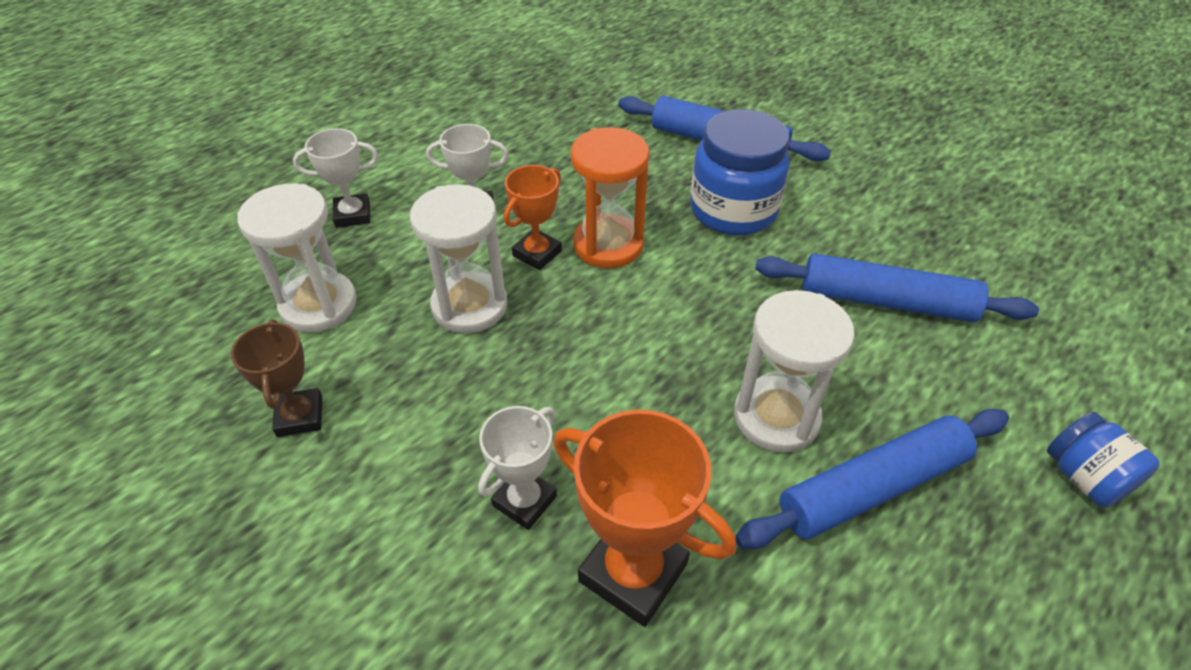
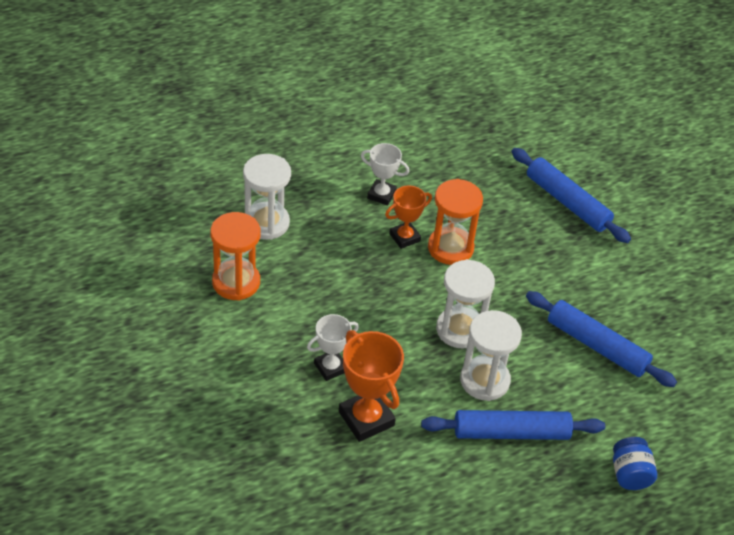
camera: 20 degrees right, 0 degrees up
brown trophy [231,319,322,437] -> orange hourglass [210,212,261,301]
white trophy [293,128,378,228] -> none
white hourglass [410,184,507,333] -> white hourglass moved to [436,259,495,349]
blue jar [690,109,790,235] -> none

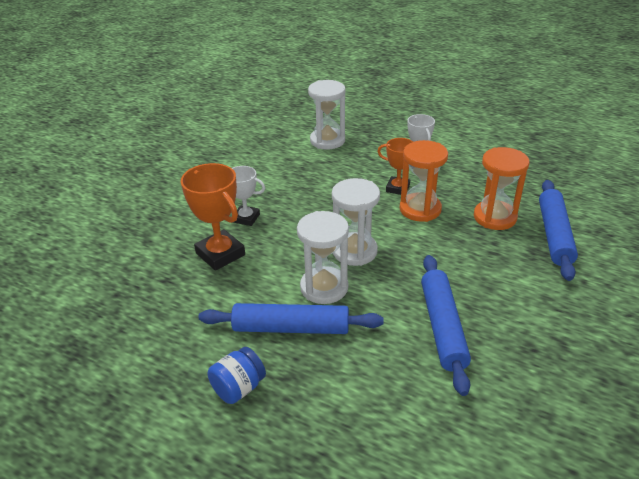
camera: 55 degrees right, 10 degrees down
orange hourglass [210,212,261,301] -> orange hourglass moved to [474,147,529,230]
orange trophy [339,330,404,442] -> orange trophy turned 60 degrees counterclockwise [181,163,245,271]
blue rolling pin [421,410,605,440] -> blue rolling pin turned 45 degrees counterclockwise [199,303,384,334]
blue jar [613,437,657,490] -> blue jar moved to [208,347,266,404]

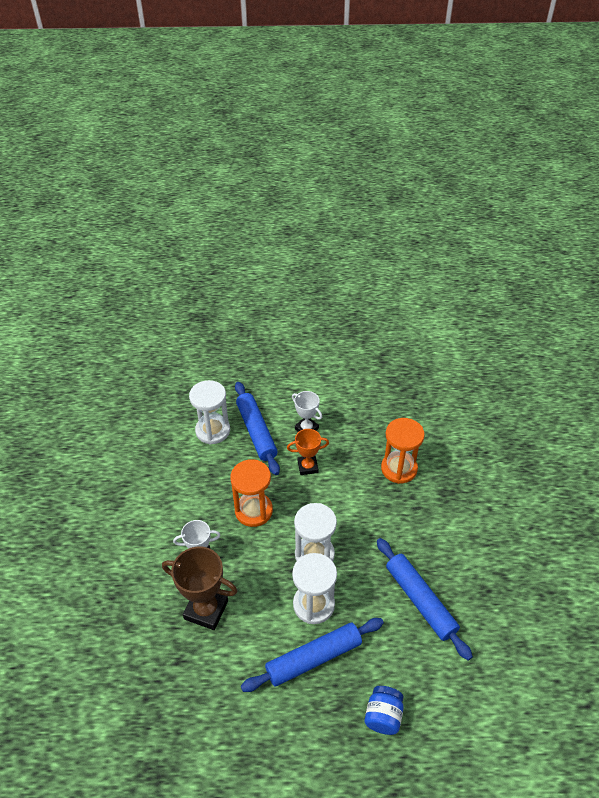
camera: 30 degrees left, 10 degrees up
orange trophy [181,163,245,271] -> brown trophy [162,547,237,630]
blue jar [208,347,266,404] -> blue jar moved to [364,686,404,735]
orange hourglass [400,140,448,222] -> orange hourglass moved to [230,459,273,527]
blue rolling pin [539,180,578,281] -> blue rolling pin moved to [235,382,280,475]

